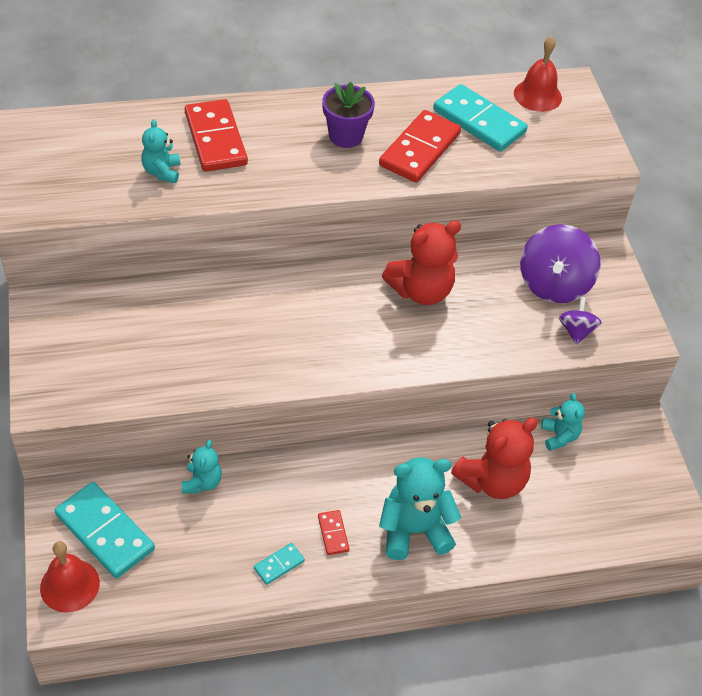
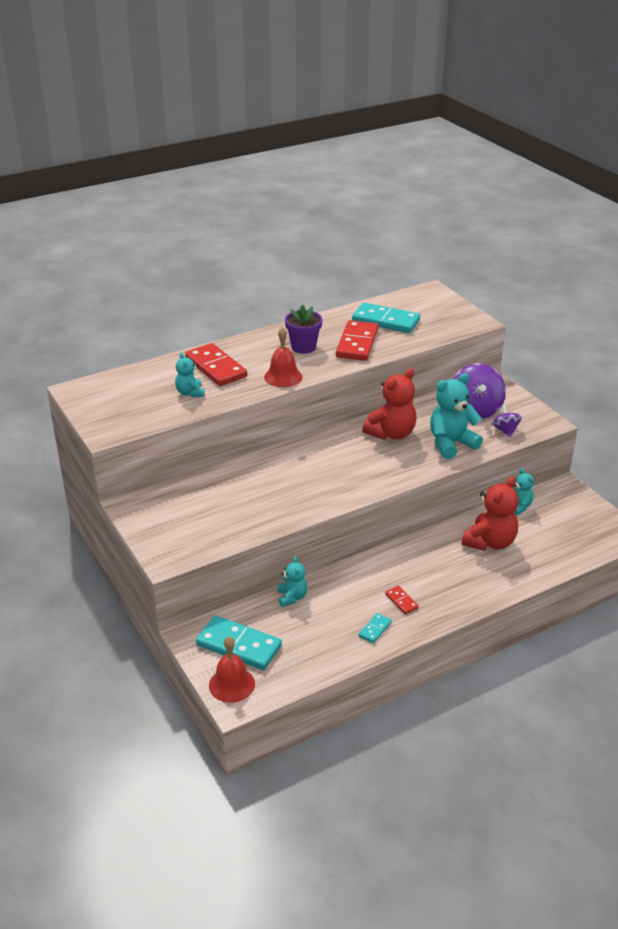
camera: 15 degrees left, 15 degrees down
turquoise teddy bear [379,457,461,560] -> turquoise teddy bear moved to [430,373,483,459]
red bell [514,36,562,112] -> red bell moved to [264,327,302,387]

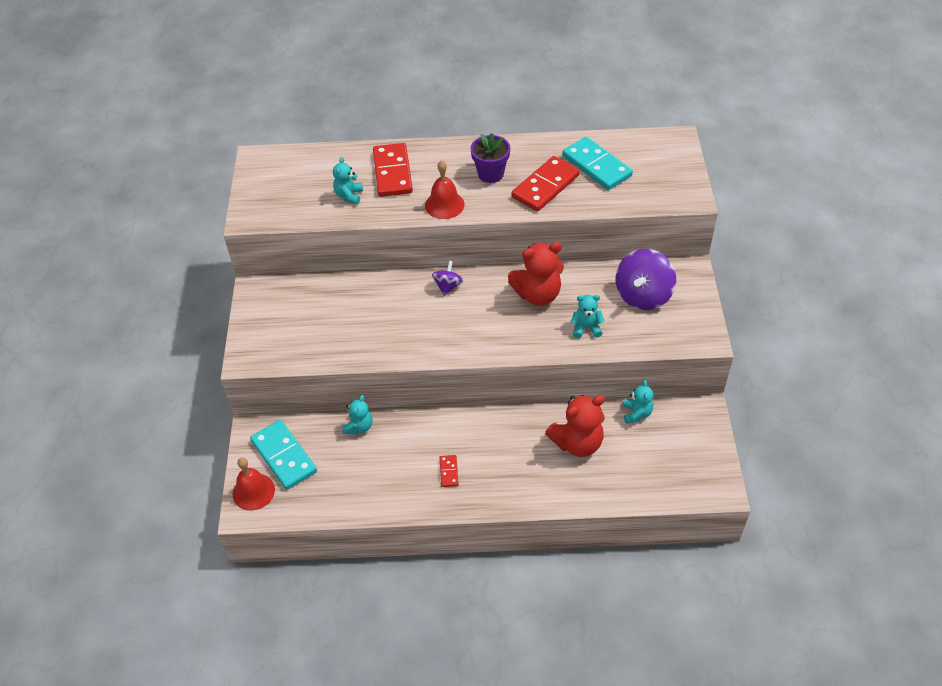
camera: 30 degrees right, 15 degrees up
turquoise domino [359,613,392,643] -> none
turquoise teddy bear [430,373,483,459] -> turquoise teddy bear [571,295,605,338], size x0.56
purple spinning top [492,404,522,437] -> purple spinning top moved to [432,261,463,296]

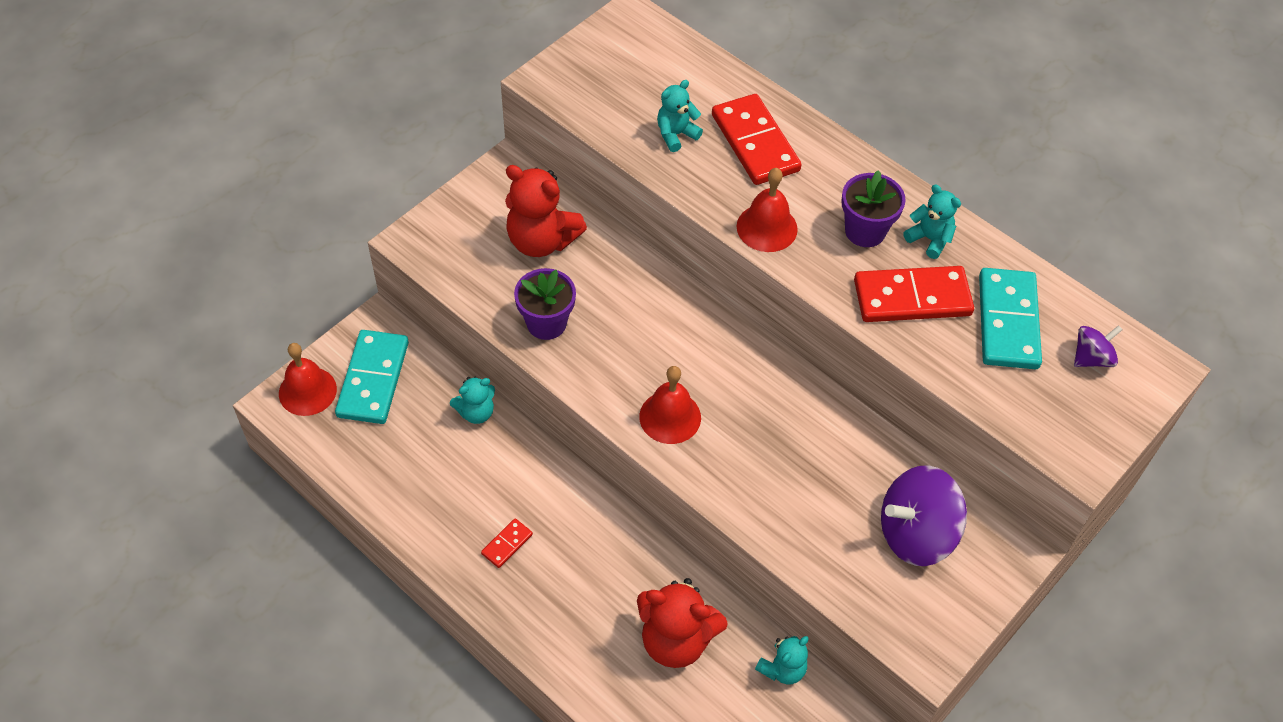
camera: 40 degrees right, 5 degrees up
red domino [373,143,413,197] -> red domino turned 60 degrees counterclockwise [712,94,802,185]
purple spinning top [432,261,463,296] -> purple spinning top moved to [1074,325,1123,367]
red teddy bear [508,242,564,306] -> red teddy bear moved to [505,165,587,257]
turquoise teddy bear [571,295,605,338] -> turquoise teddy bear moved to [903,184,961,259]
none -> purple flower pot [514,268,576,340]
none -> red bell [639,366,701,444]

